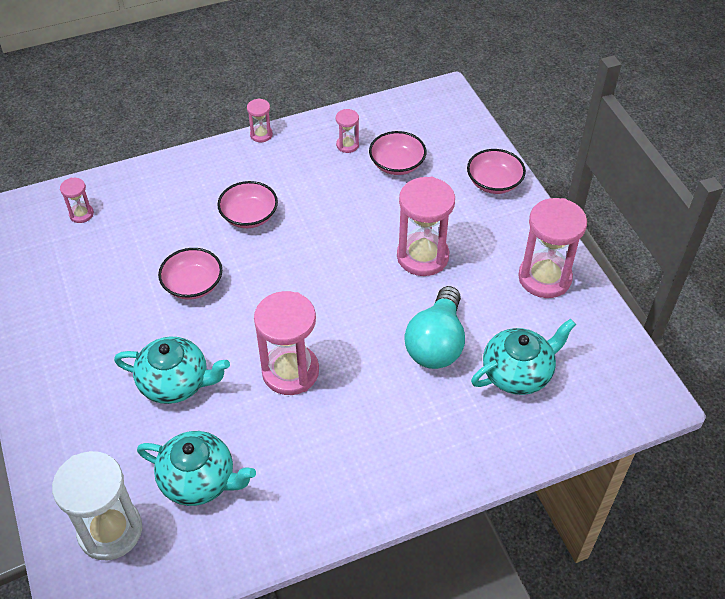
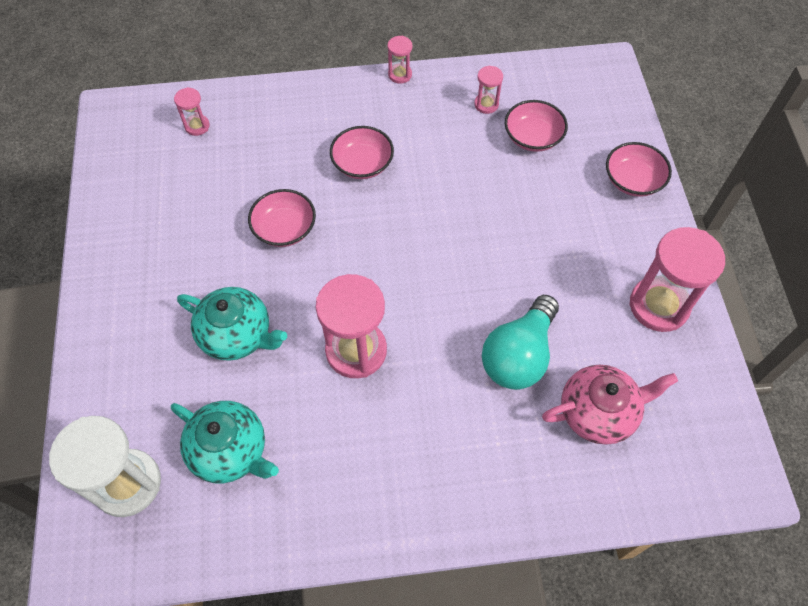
camera: 15 degrees right, 10 degrees up
pink hourglass [397,177,455,276] -> none
turquoise teapot [471,319,576,395] -> pink teapot [542,365,678,445]

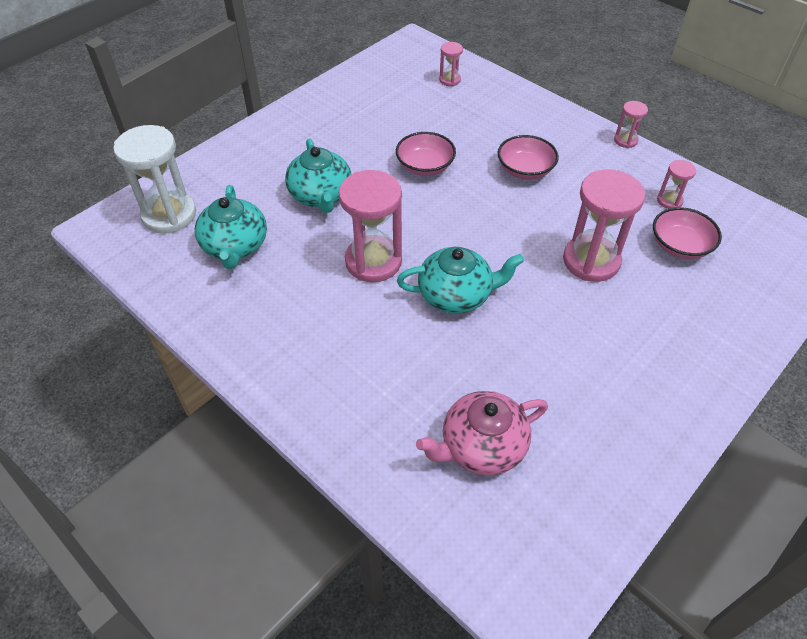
camera: 50 degrees right, 10 degrees down
turquoise light bulb [482,295,559,390] -> none
pink teapot [542,365,678,445] -> pink teapot turned 120 degrees clockwise [416,391,548,475]
pink bowl [606,142,672,197] -> none
pink hourglass [630,227,725,332] -> pink hourglass moved to [563,170,645,282]
none -> turquoise teapot [397,247,524,314]

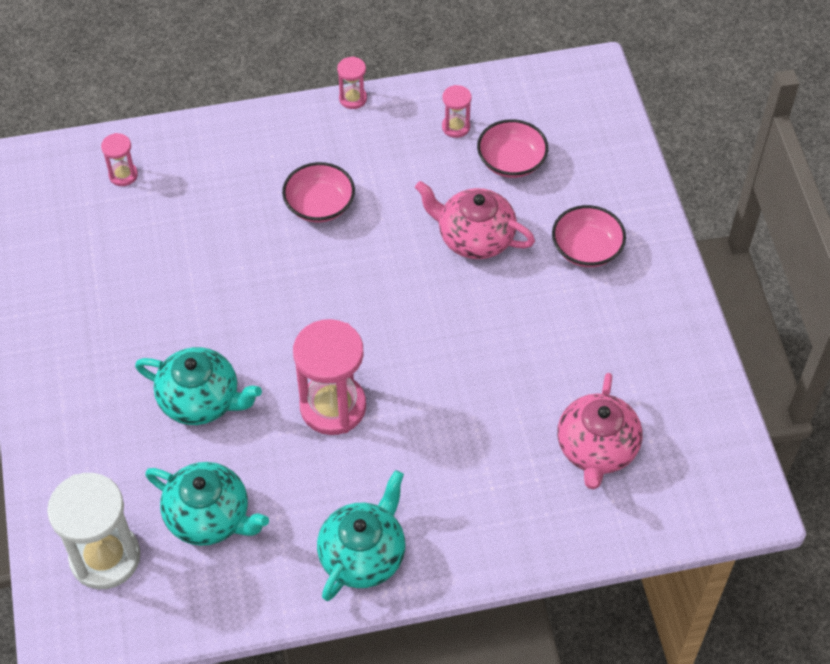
camera: 55 degrees left, 5 degrees up
pink bowl [396,132,456,176] -> pink bowl moved to [552,205,626,267]
turquoise teapot [397,247,524,314] -> turquoise teapot moved to [317,470,406,601]
pink hourglass [563,170,645,282] -> pink teapot [415,181,535,259]

